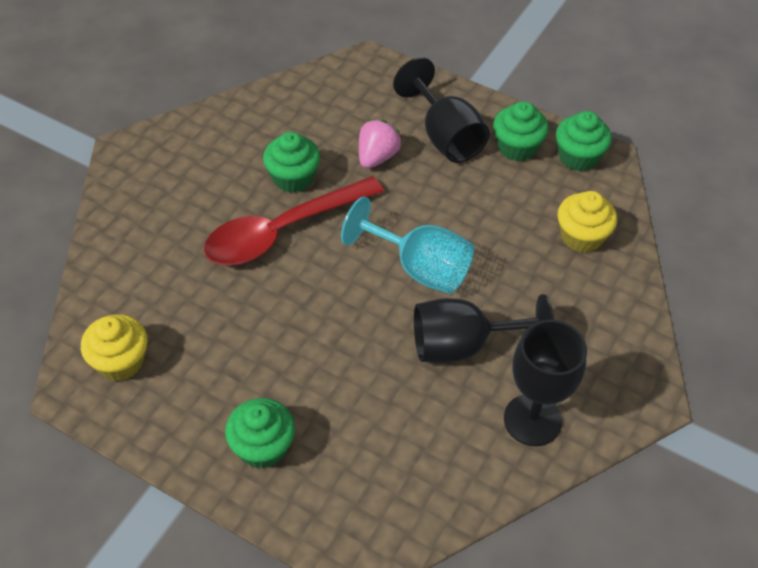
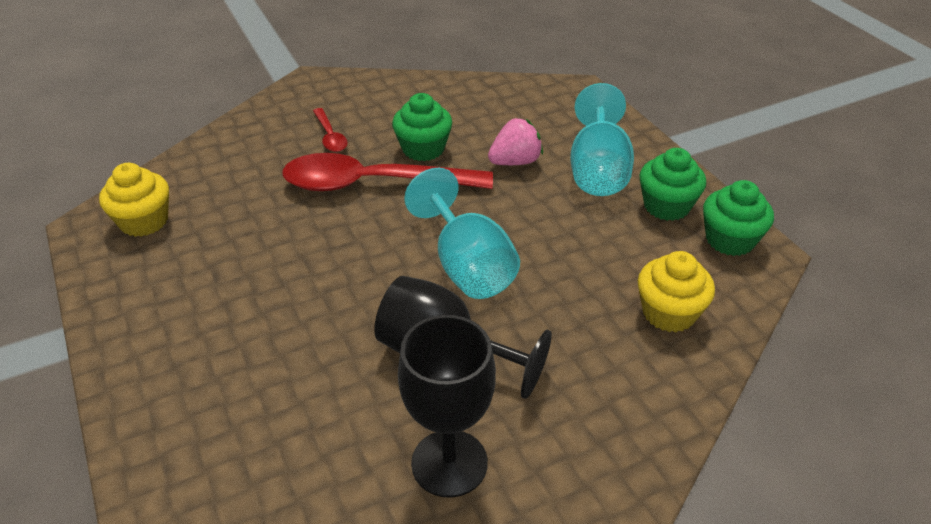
camera: 35 degrees right, 10 degrees down
green cupcake [225,398,295,469] -> none
black goblet [393,57,490,163] -> turquoise goblet [570,83,634,196]
none -> red spoon [313,108,348,152]

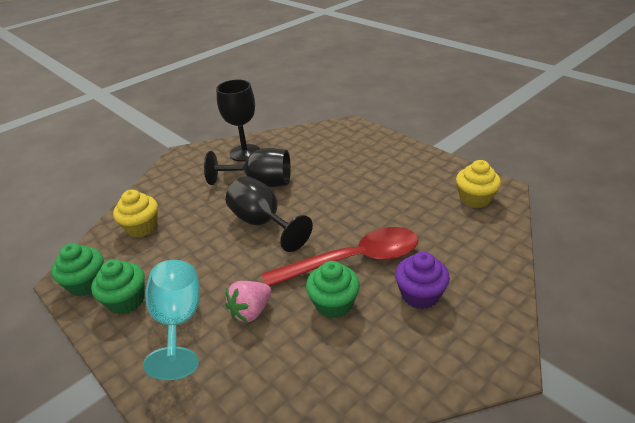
camera: 165 degrees right, 5 degrees down
red spoon [313,108,348,152] -> purple cupcake [395,252,450,309]
turquoise goblet [404,168,520,299] -> black goblet [226,176,313,252]

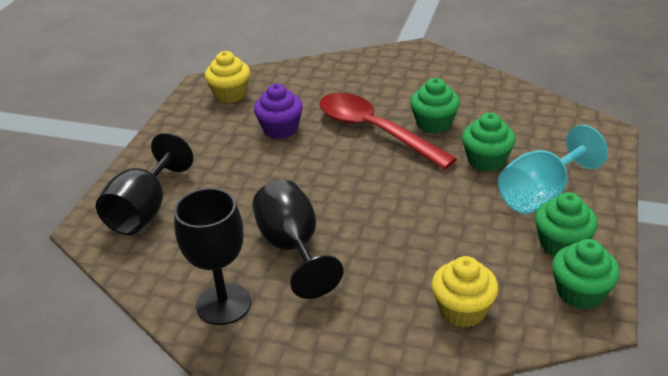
camera: 120 degrees left, 0 degrees up
pink strawberry [225,281,271,322] -> green cupcake [462,113,516,172]
black goblet [226,176,313,252] -> black goblet moved to [96,133,193,235]
purple cupcake [395,252,450,309] -> purple cupcake moved to [254,84,303,139]

